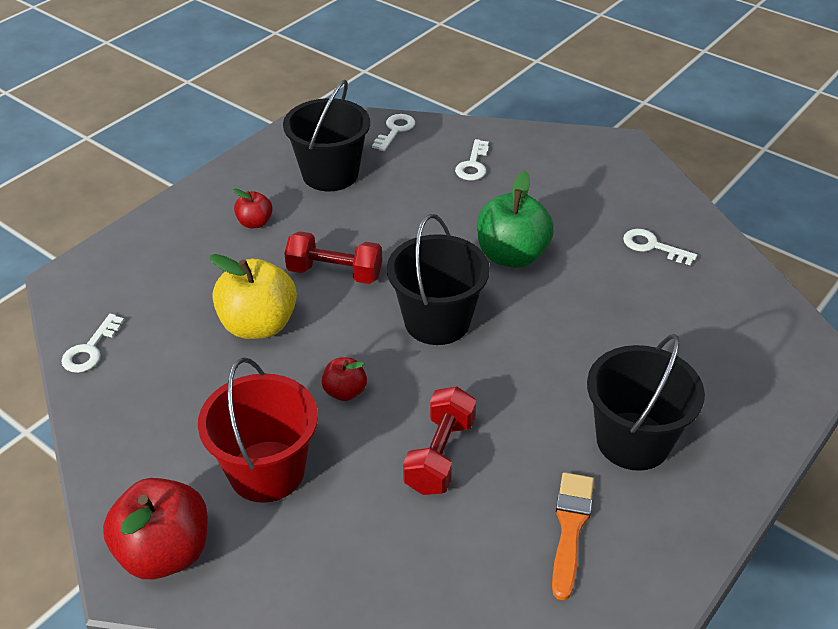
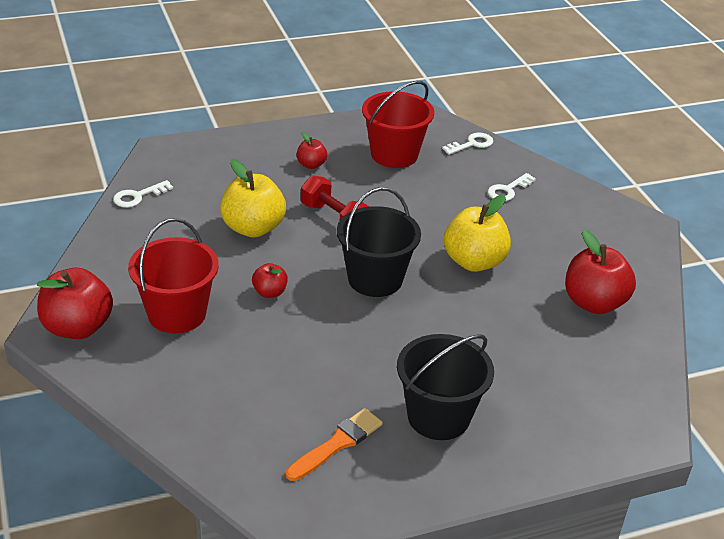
camera: 30 degrees right, 5 degrees down
black bucket [283,80,370,191] -> red bucket [362,81,434,168]
red dumbbell [403,387,476,495] -> none
green apple [477,171,554,268] -> yellow apple [444,195,511,272]
white key [623,229,697,265] -> red apple [565,230,636,314]

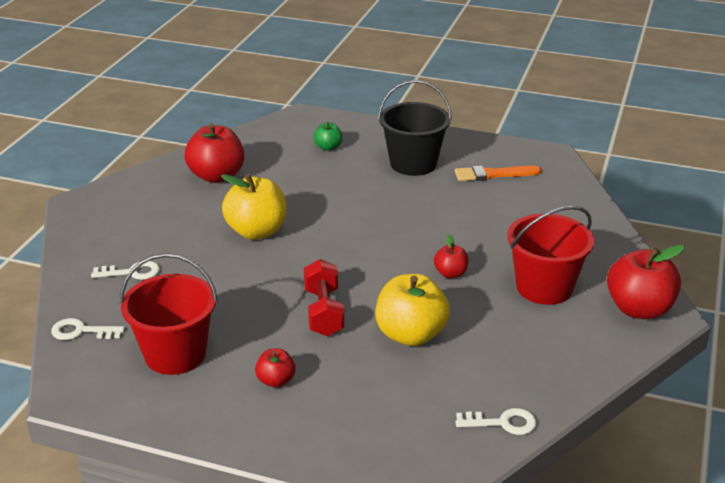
camera: 140 degrees left, 5 degrees down
black bucket [337,187,421,297] -> none
none -> green apple [314,122,343,151]

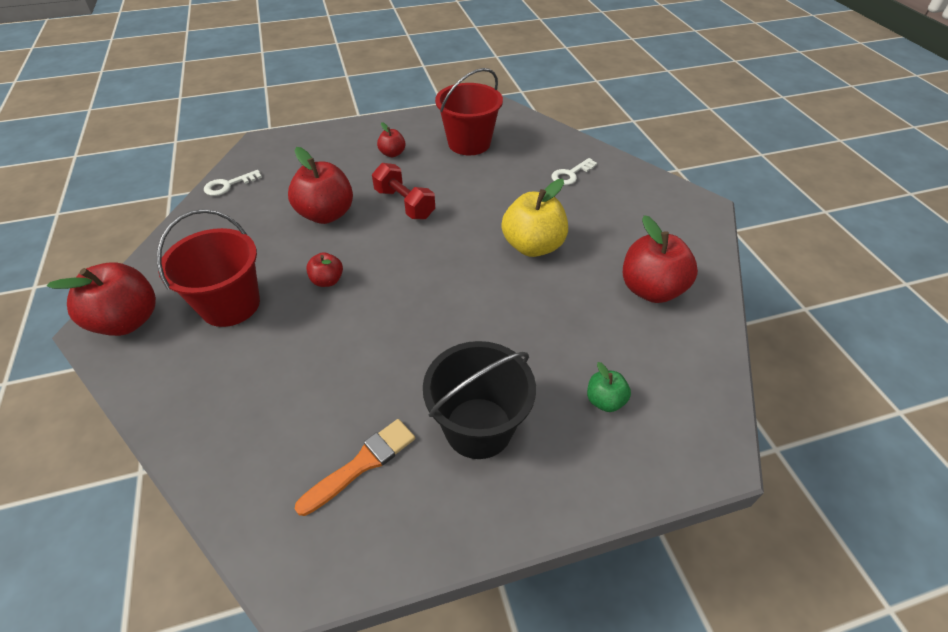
camera: 145 degrees right, 15 degrees up
white key [51,318,125,340] -> none
yellow apple [375,274,450,346] -> red apple [288,147,353,224]

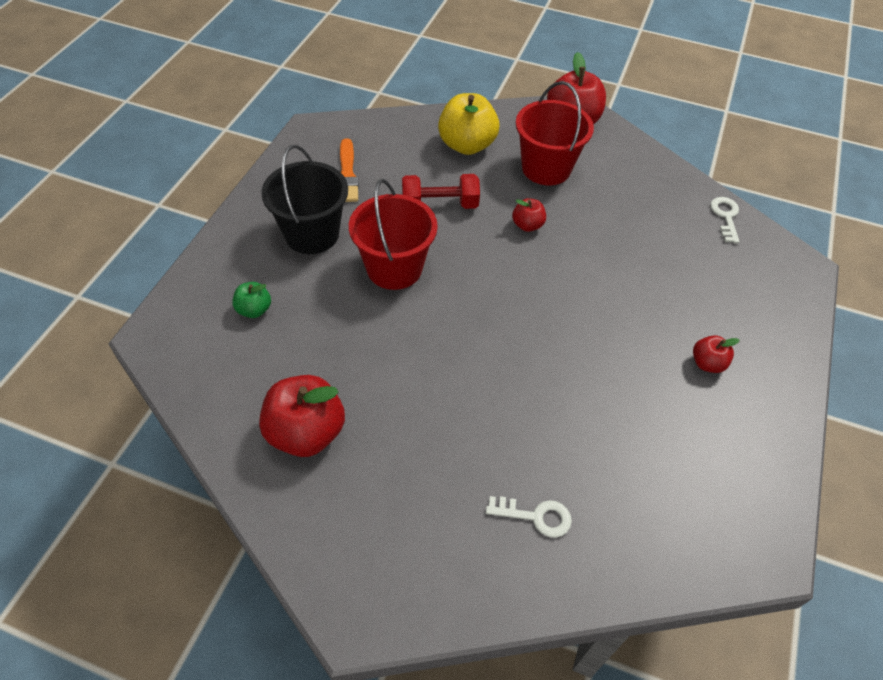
camera: 125 degrees right, 5 degrees up
red apple [288,147,353,224] -> none
red dumbbell [372,163,435,219] -> red dumbbell moved to [402,174,480,209]
red bucket [435,68,503,155] -> red bucket moved to [349,179,438,290]
yellow apple [502,179,568,257] -> yellow apple moved to [438,93,500,155]
white key [552,158,597,185] -> white key turned 105 degrees clockwise [486,496,572,538]

